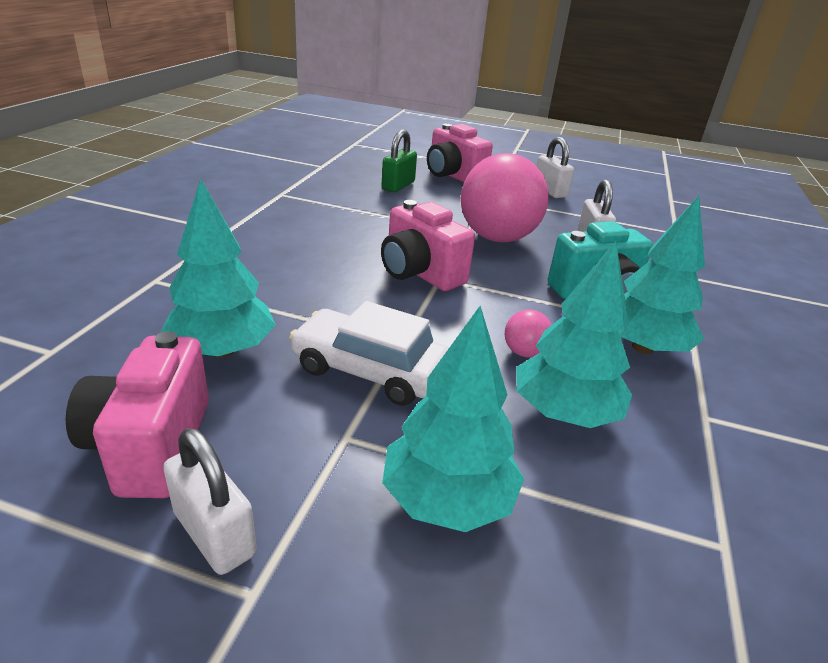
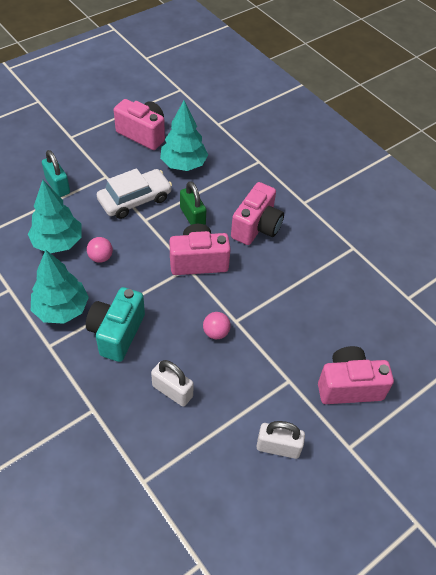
camera: 125 degrees right, 20 degrees up
white padlock [163,428,257,575] -> none
green padlock [381,130,417,192] -> green padlock moved to [180,181,206,225]
turquoise tree [382,306,524,532] -> turquoise padlock [42,150,70,197]
pink ball [461,153,549,242] -> pink ball [203,312,231,339], size x0.41
none -> pink camera [231,182,284,245]

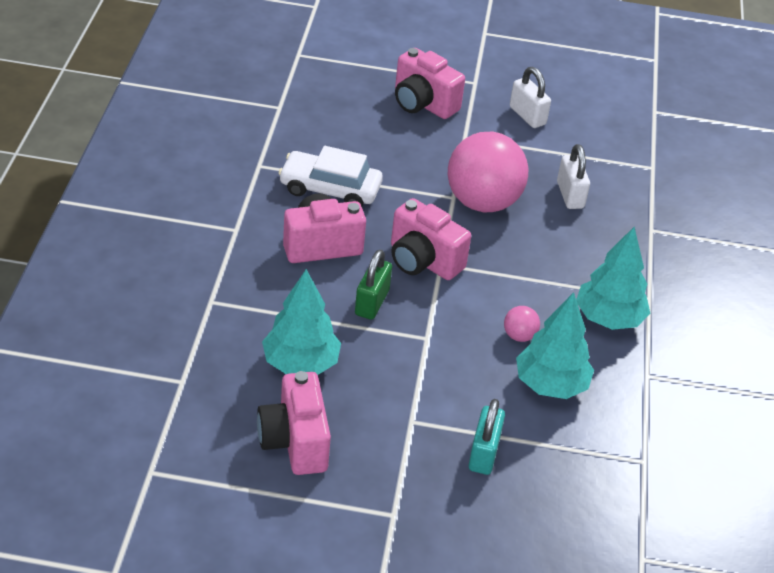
camera: 135 degrees left, 10 degrees down
turquoise camera [86,287,145,362] -> none
white car [97,168,172,219] -> white car moved to [278,146,383,207]
pink ball [203,312,231,339] -> pink ball [448,132,528,212], size x2.44

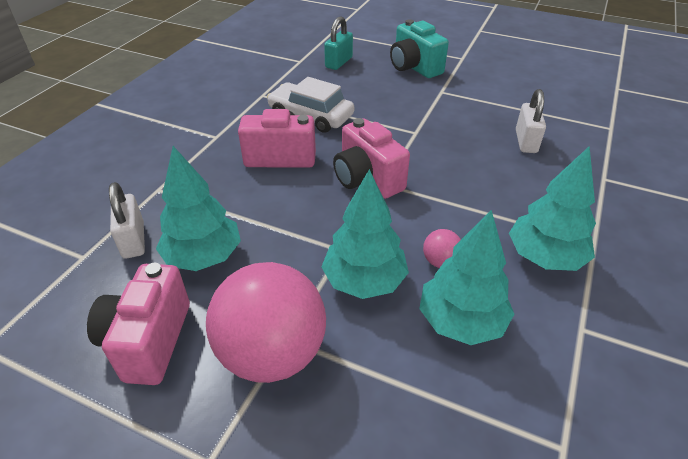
camera: 20 degrees right, 0 degrees up
green padlock [355,249,392,320] -> none
pink camera [395,48,465,119] -> turquoise camera [390,19,449,78]
pink ball [448,132,528,212] -> pink ball moved to [206,262,326,383]
turquoise padlock [469,399,505,475] -> turquoise padlock moved to [324,16,353,70]
white padlock [510,67,551,128] -> white padlock moved to [109,182,145,259]
none -> turquoise tree [321,169,409,299]

